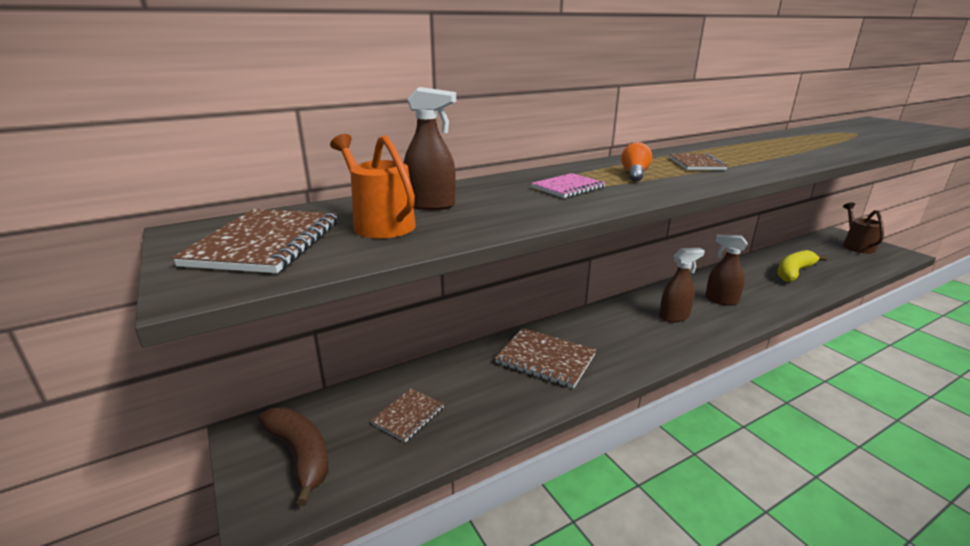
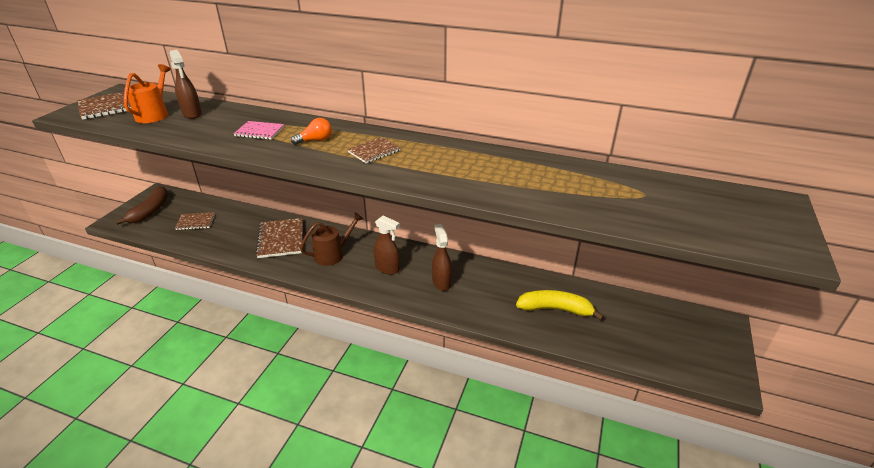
camera: 50 degrees right, 10 degrees up
brown watering can [843,203,884,254] -> brown watering can moved to [300,212,363,266]

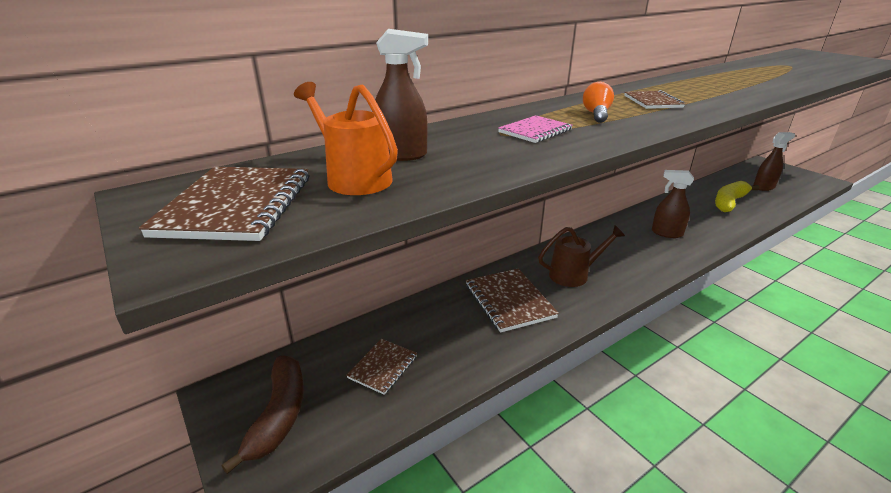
camera: 55 degrees left, 5 degrees down
brown banana [115,186,168,225] -> brown banana turned 45 degrees clockwise [222,356,304,474]
brown notebook [255,218,303,258] -> brown notebook turned 45 degrees clockwise [466,269,559,333]
brown watering can [300,212,363,266] -> brown watering can turned 75 degrees clockwise [538,225,625,287]
brown spray bottle [374,215,400,275] -> brown spray bottle moved to [753,132,795,191]

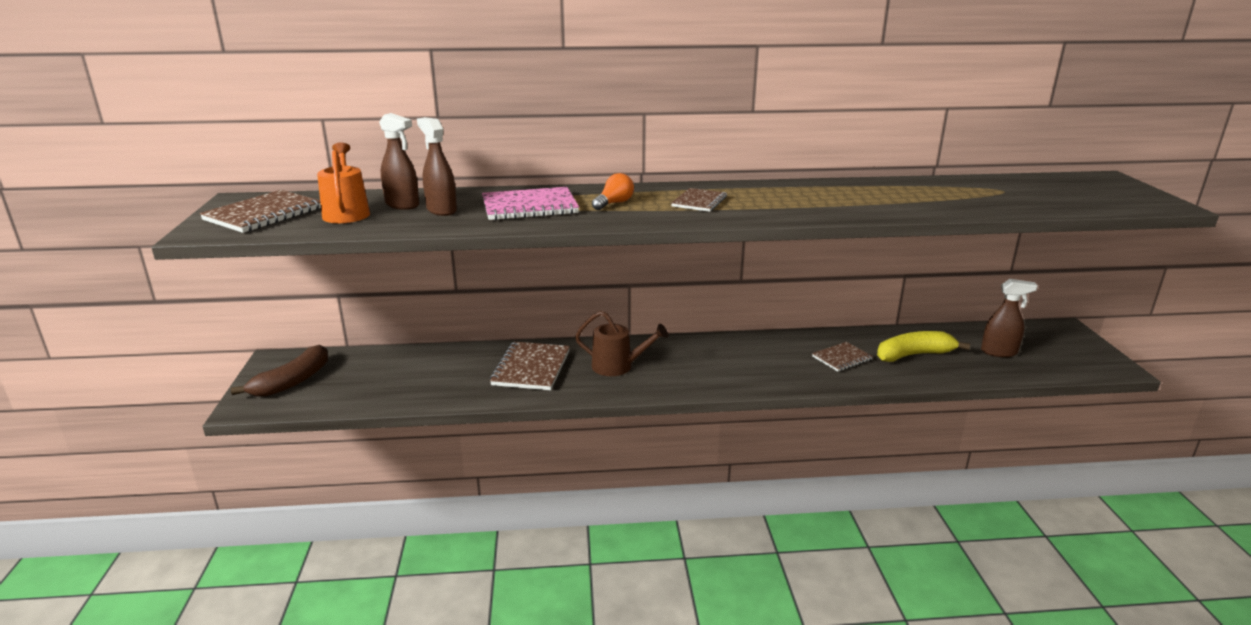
camera: 30 degrees right, 5 degrees down
brown notebook [346,339,417,395] -> brown notebook moved to [812,342,873,372]
pink notebook [498,115,573,143] -> pink notebook [482,187,579,220], size x1.63
brown spray bottle [652,170,694,238] -> brown spray bottle moved to [417,117,457,216]

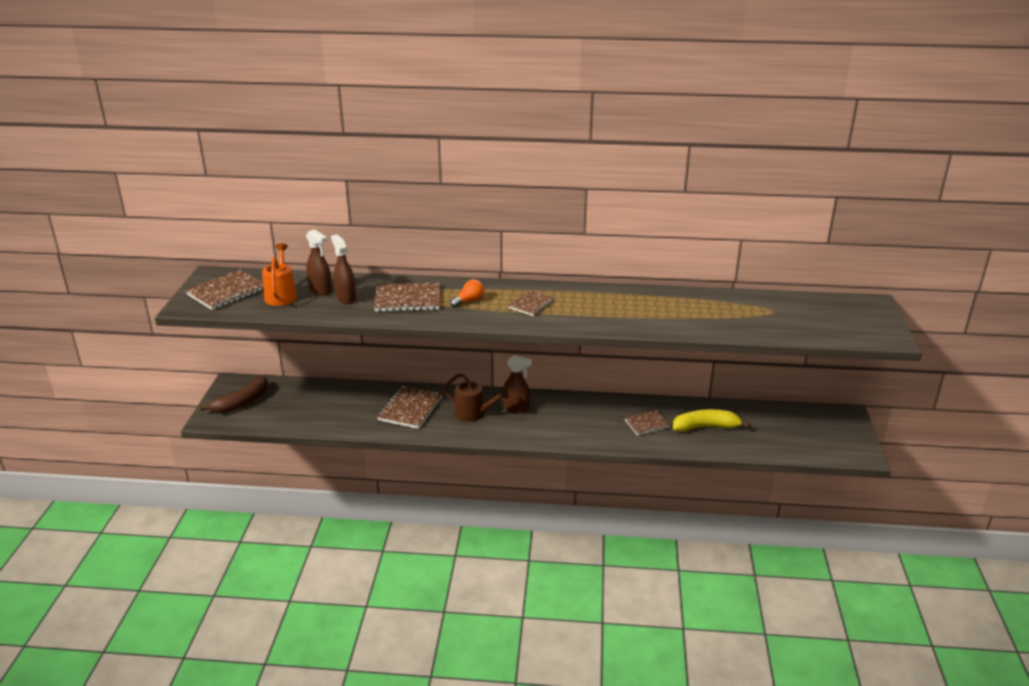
camera: 10 degrees right, 5 degrees up
pink notebook [482,187,579,220] -> brown notebook [374,283,440,312]
brown spray bottle [981,279,1038,357] -> brown spray bottle moved to [503,355,532,413]

